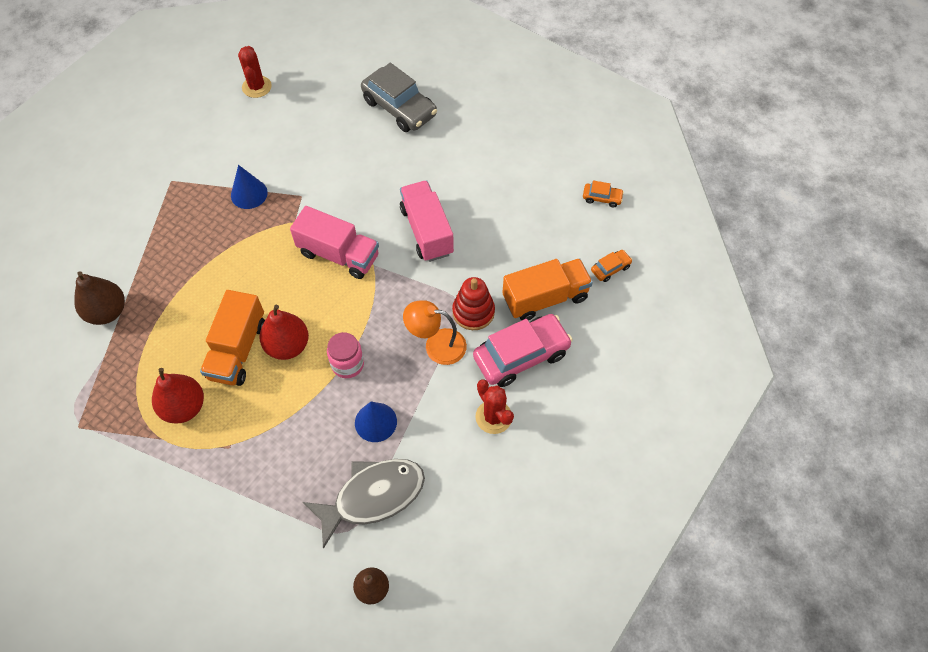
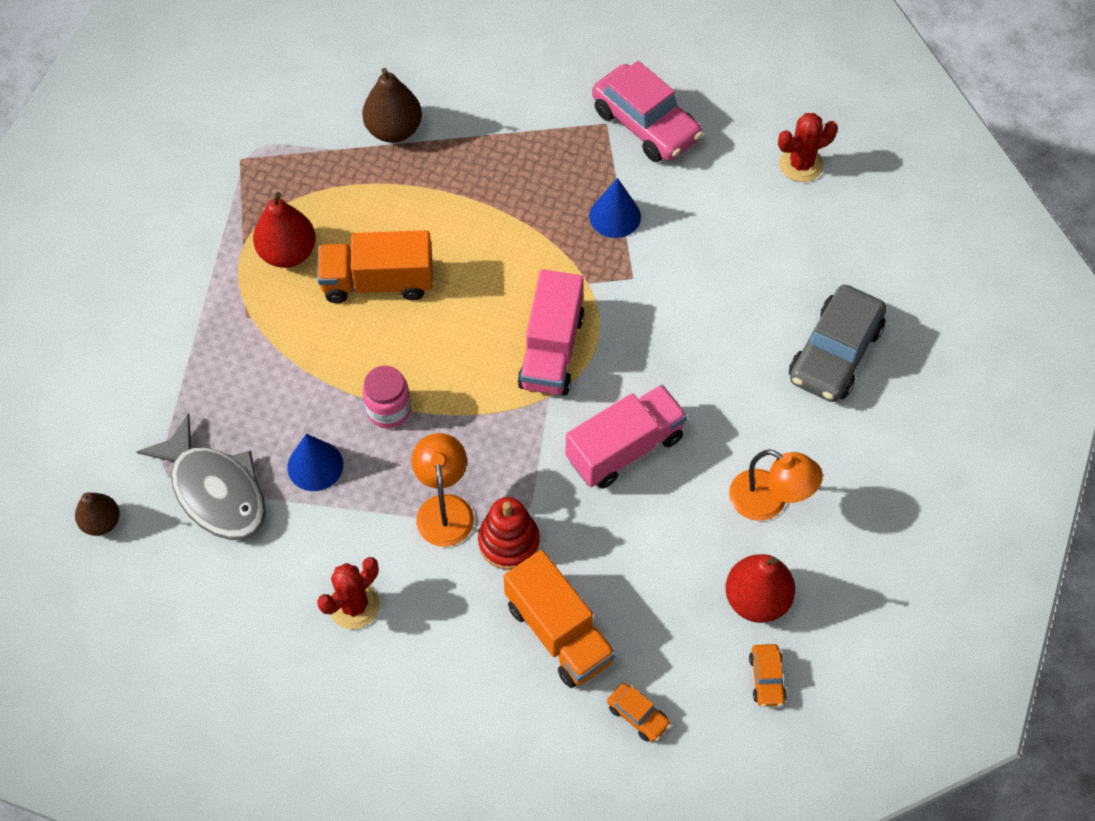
camera: 75 degrees right, 0 degrees up
red pear [259,305,309,360] -> red pear moved to [725,554,795,623]
pink car [473,314,573,387] -> pink car moved to [592,61,703,162]
none -> orange lamp [729,449,823,521]

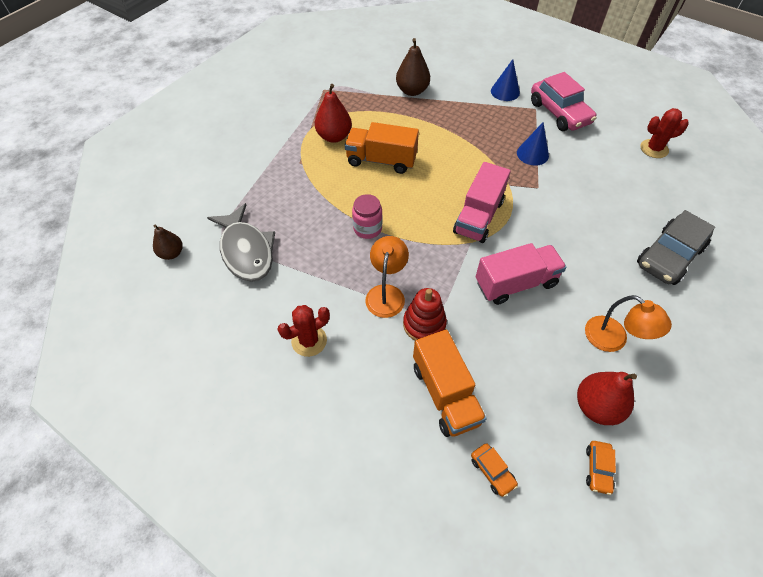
camera: 15 degrees right, 5 degrees down
blue cone [287,434,343,491] -> blue cone moved to [491,59,520,101]

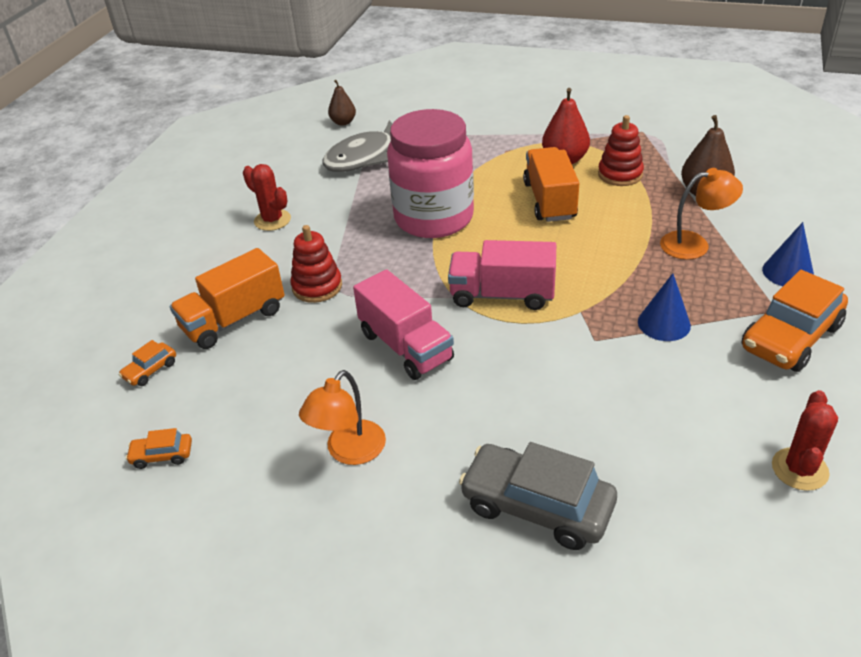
camera: 75 degrees right, 15 degrees down
pink jar [352,194,382,239] -> pink jar [387,109,474,238], size x2.27
orange lamp [365,236,409,318] -> orange lamp moved to [660,168,743,260]
pink car [531,72,597,131] -> orange car [741,270,848,372]
red pear [577,372,637,425] -> none
red cactus [641,108,689,158] -> red cactus turned 45 degrees clockwise [772,390,838,491]
none -> red stacking toy [598,115,644,186]

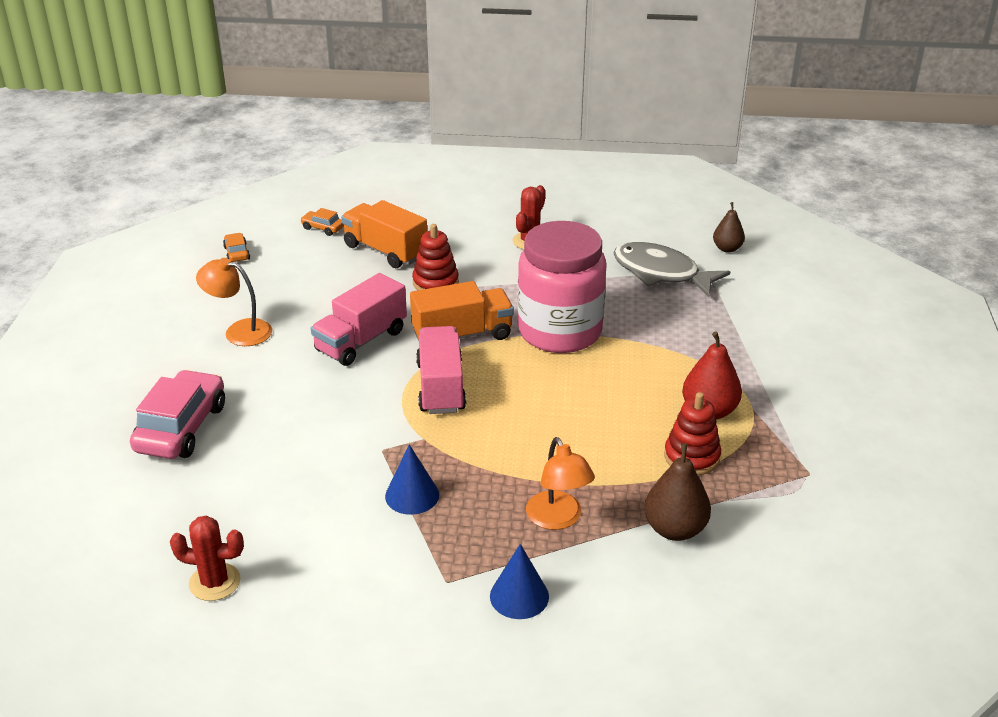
camera: 75 degrees right, 5 degrees down
grey car [459,442,617,550] -> pink car [130,370,225,459]
orange truck [523,147,579,222] -> orange truck moved to [410,281,514,341]
orange car [741,270,848,372] -> none

